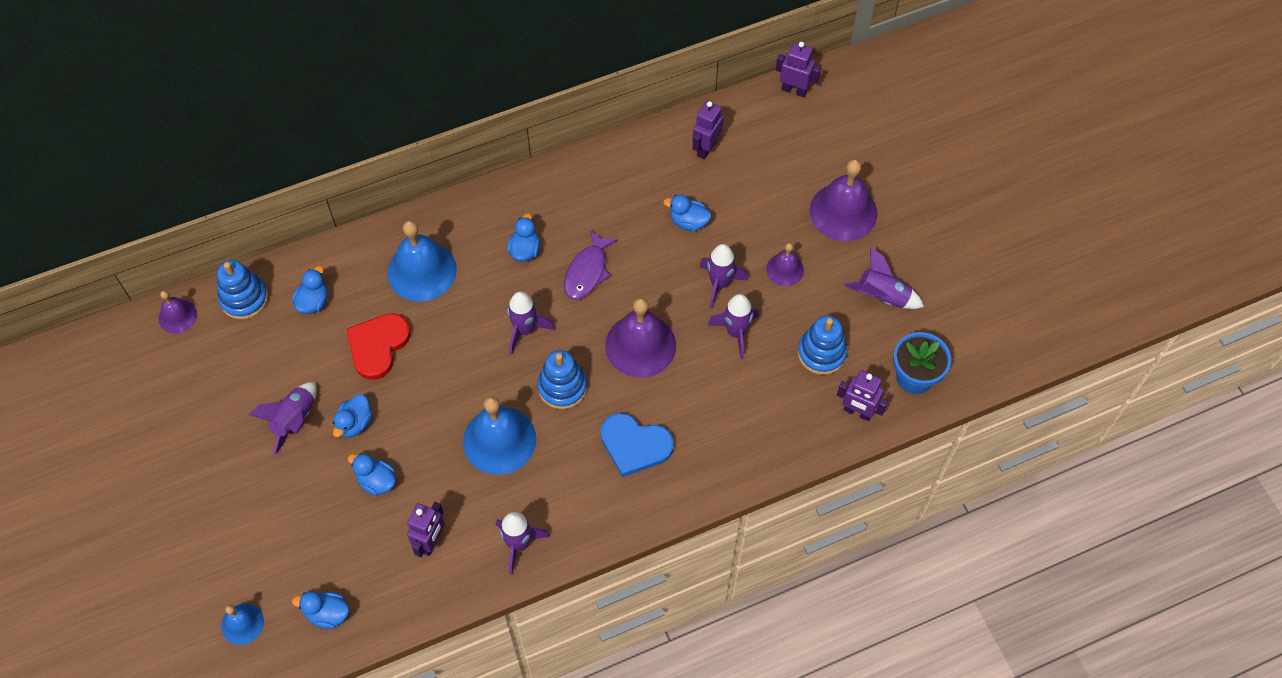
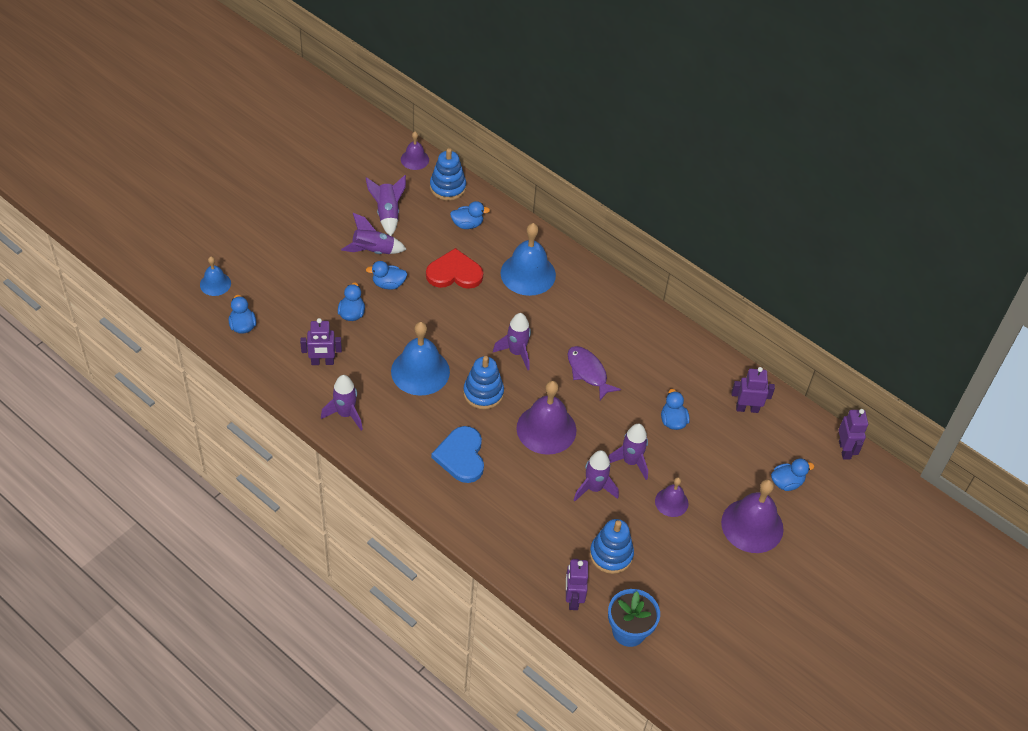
camera: 60 degrees right, 10 degrees down
blue duck [507,213,540,262] -> blue duck moved to [771,459,814,491]
purple fish [564,230,618,300] -> purple fish turned 60 degrees clockwise [567,346,621,400]
purple rocket [844,247,924,309] -> purple rocket moved to [366,175,406,236]

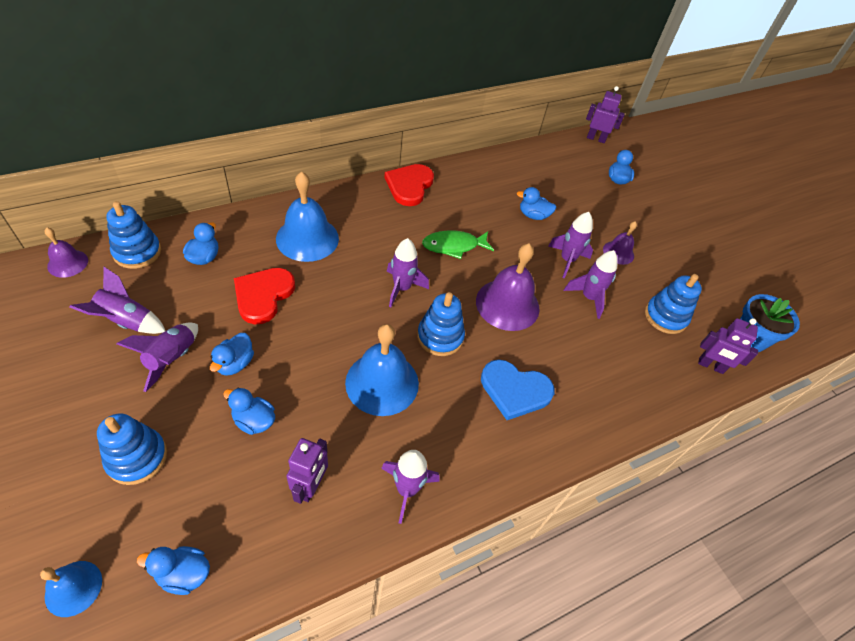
camera: 70 degrees left, 0 degrees up
purple fish [567,346,621,400] -> green fish [422,230,494,259]
purple bell [721,479,783,553] -> none
purple robot [731,367,775,413] -> none
none -> blue stacking toy [97,414,167,485]
none -> red heart [384,164,434,206]

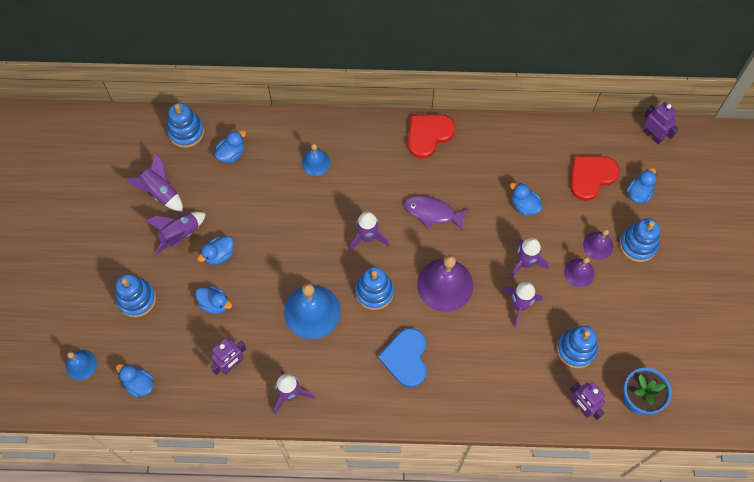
camera: 35 degrees right, 15 degrees up
purple bell [45,227,88,278] -> purple bell moved to [583,229,613,260]
blue duck [223,388,275,435] -> blue duck turned 150 degrees clockwise [195,286,232,314]
red heart [234,268,295,324] -> red heart moved to [570,156,620,201]
blue bell [276,171,339,262] -> blue bell [302,143,331,176], size x0.54
green fish [422,230,494,259] -> purple fish [404,195,469,231]
blue heart [481,359,554,420] -> blue heart turned 45 degrees clockwise [378,328,427,388]
none -> blue stacking toy [620,218,660,262]

